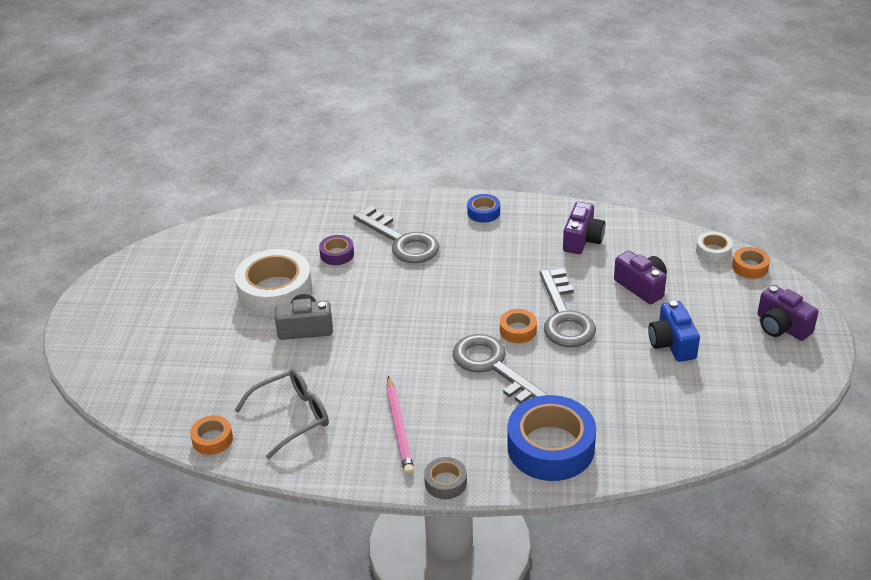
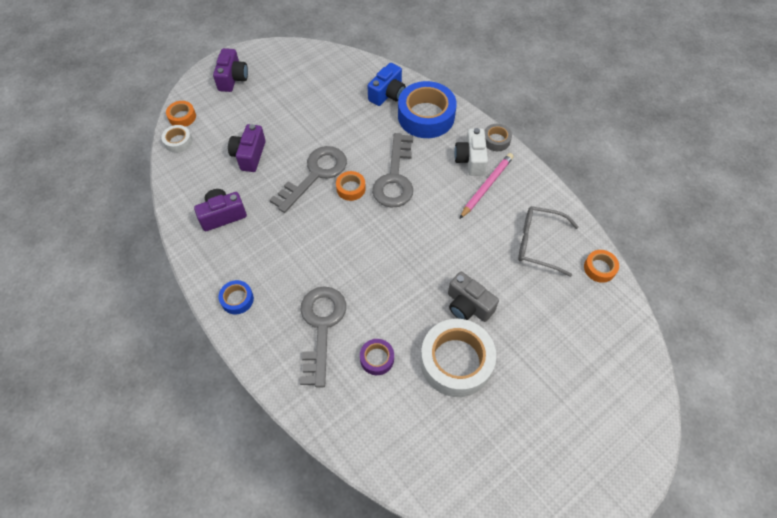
camera: 135 degrees left, 20 degrees up
blue camera [648,301,700,362] -> blue camera moved to [368,63,406,106]
none -> white camera [454,128,488,176]

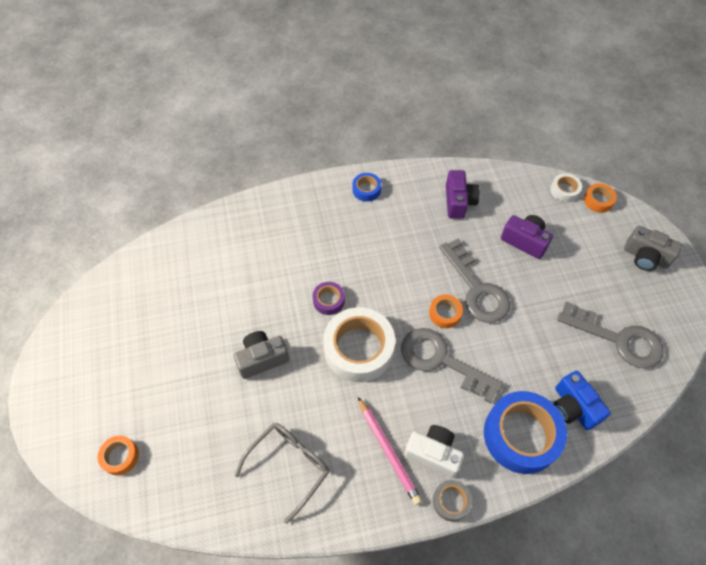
camera: 115 degrees right, 0 degrees up
purple camera [213,48,248,92] -> grey camera [624,226,682,271]
grey key [300,286,346,387] -> grey key moved to [557,301,663,369]
purple tape [360,339,394,375] -> purple tape moved to [313,282,345,315]
white tape [420,319,496,397] -> white tape moved to [323,307,395,382]
orange tape [584,250,619,283] -> orange tape moved to [98,436,139,475]

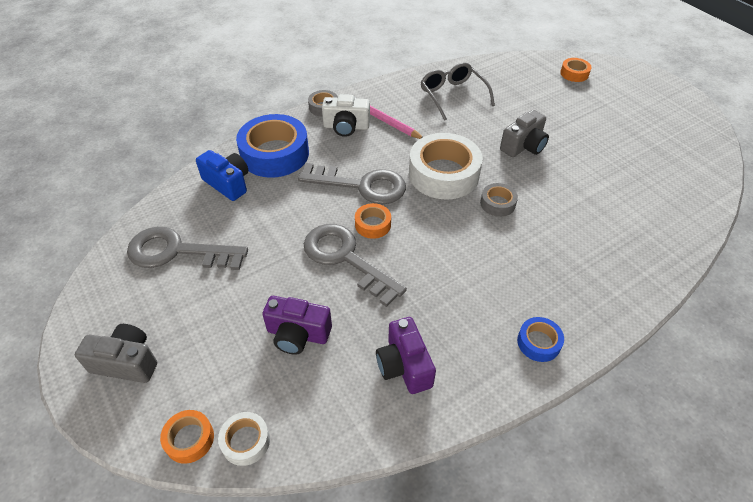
camera: 160 degrees right, 10 degrees down
grey glasses [235,423,329,524] -> grey glasses turned 135 degrees clockwise [421,62,495,121]
purple tape [313,282,345,315] -> grey tape [480,183,518,217]

